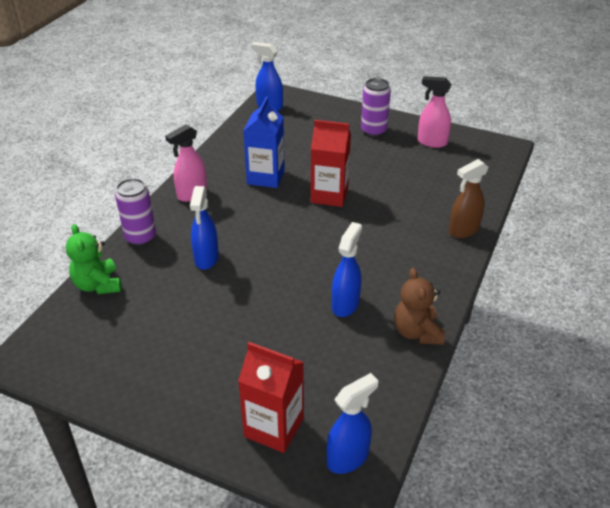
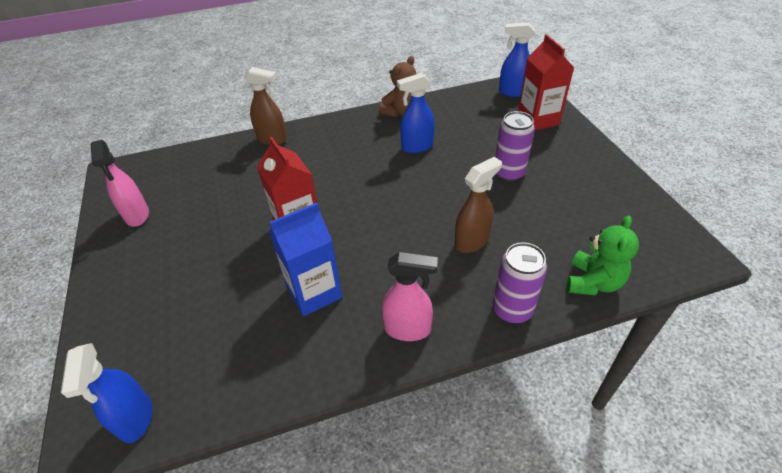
camera: 130 degrees left, 5 degrees up
blue spray bottle [190,186,219,270] -> brown spray bottle [455,157,502,253]
purple can [361,78,391,137] -> purple can moved to [495,111,535,182]

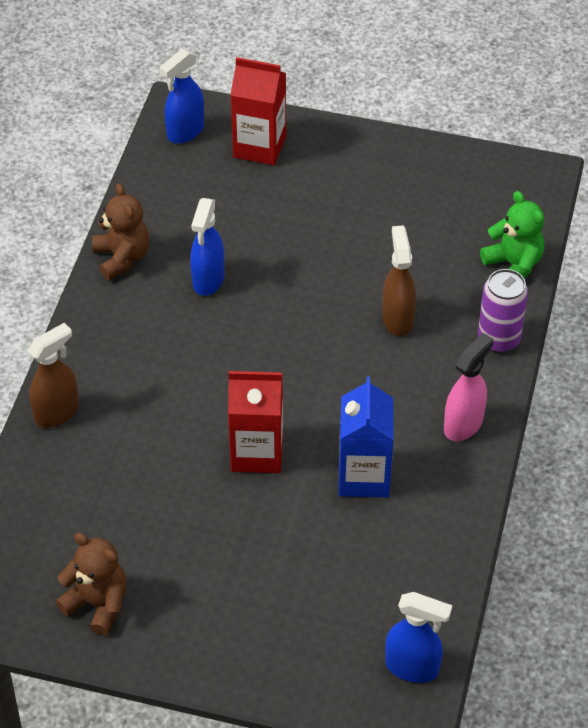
camera: 60 degrees left, 5 degrees up
pink spray bottle [91,140,149,227] -> brown teddy bear [56,533,127,636]
purple can [495,111,535,182] -> none

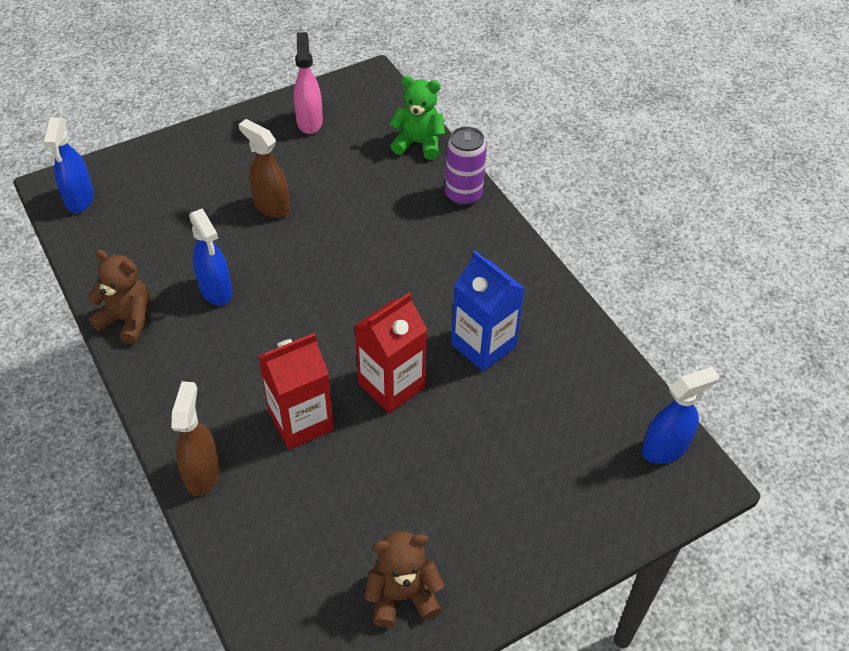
camera: 45 degrees left, 0 degrees up
red carton [230,57,286,165] -> red carton moved to [258,333,334,450]
brown spray bottle [382,225,416,336] -> brown spray bottle moved to [239,119,290,218]
pink spray bottle [444,333,494,441] -> pink spray bottle moved to [294,32,323,134]

